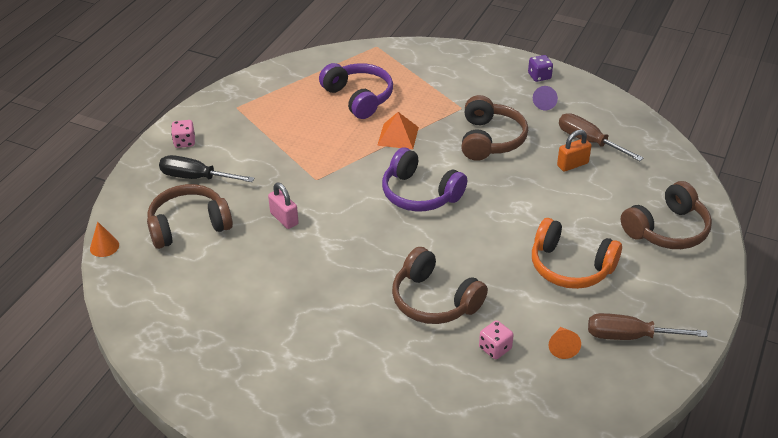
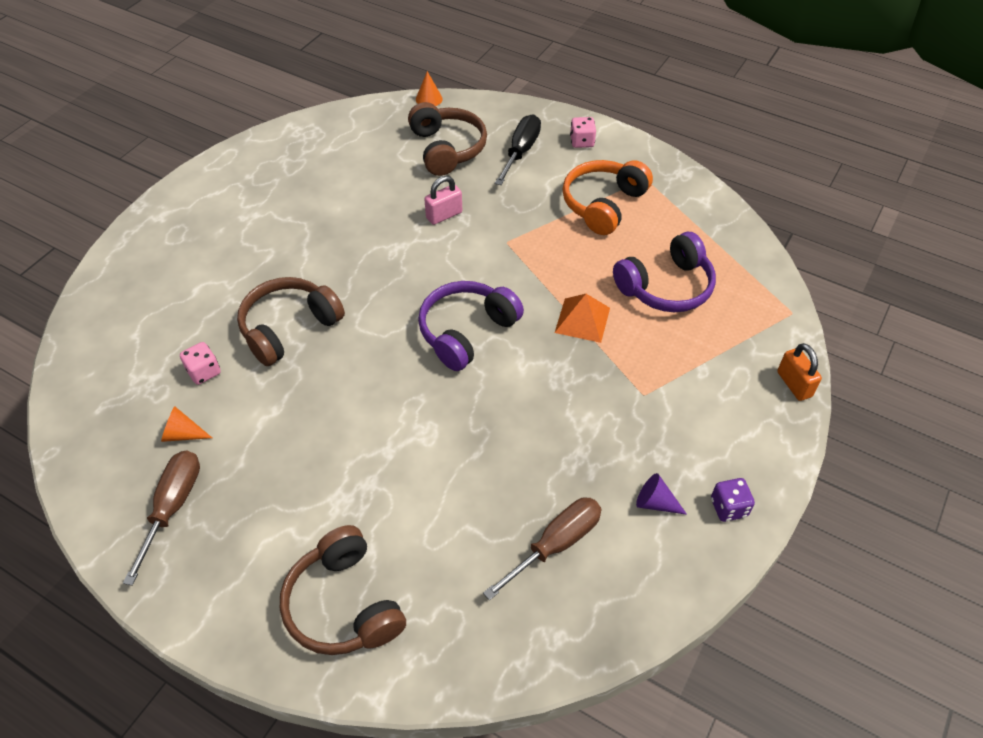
camera: 95 degrees right, 10 degrees up
brown headphones [461,95,528,161] -> none
orange headphones [532,218,622,289] -> orange headphones moved to [563,160,653,235]
orange padlock [557,130,592,172] -> orange padlock moved to [777,343,822,401]

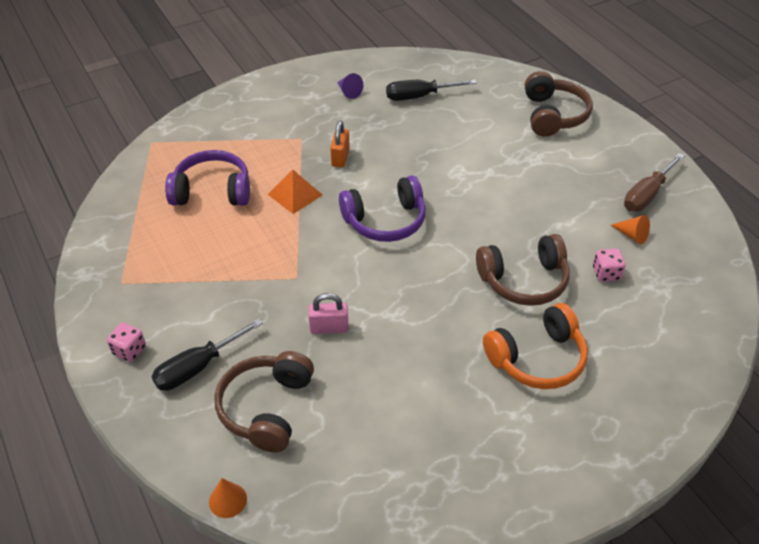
camera: 150 degrees left, 5 degrees down
brown screwdriver [483,497,602,600] -> black screwdriver [386,80,477,101]
orange headphones [563,160,653,235] -> orange headphones moved to [483,303,588,389]
purple dice [711,478,755,522] -> none
orange padlock [777,343,822,401] -> orange padlock moved to [330,121,350,167]

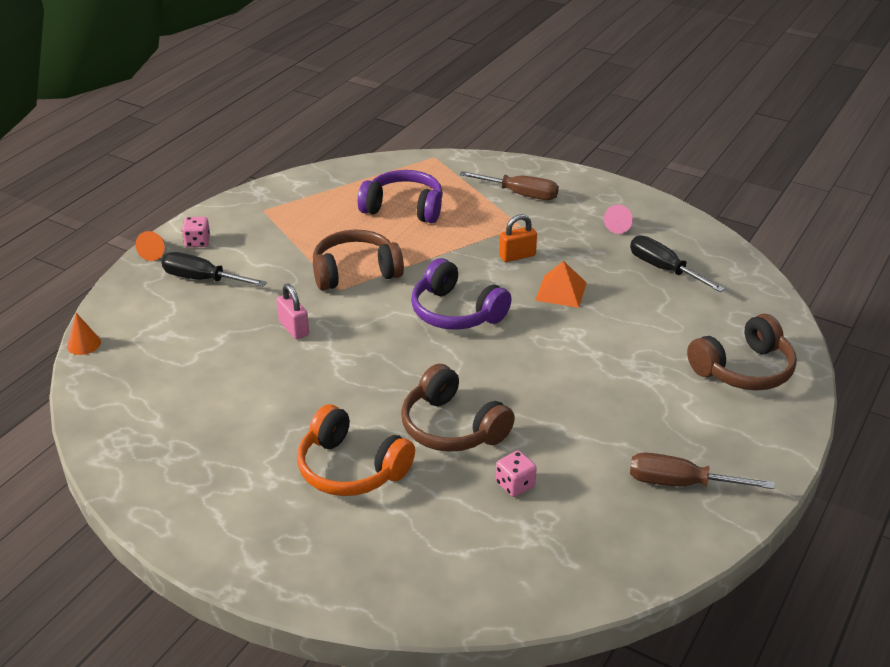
camera: 60 degrees right, 10 degrees down
purple headphones [165,150,250,206] -> purple headphones turned 45 degrees counterclockwise [358,170,443,223]
brown headphones [215,351,314,452] -> brown headphones moved to [313,229,404,291]
orange pyramid [268,170,322,214] -> orange pyramid moved to [535,261,587,308]
purple cone [337,73,363,99] -> pink cone [604,205,633,234]
orange cone [611,215,650,244] -> orange cone moved to [135,231,165,261]
none -> brown screwdriver [460,171,559,200]

